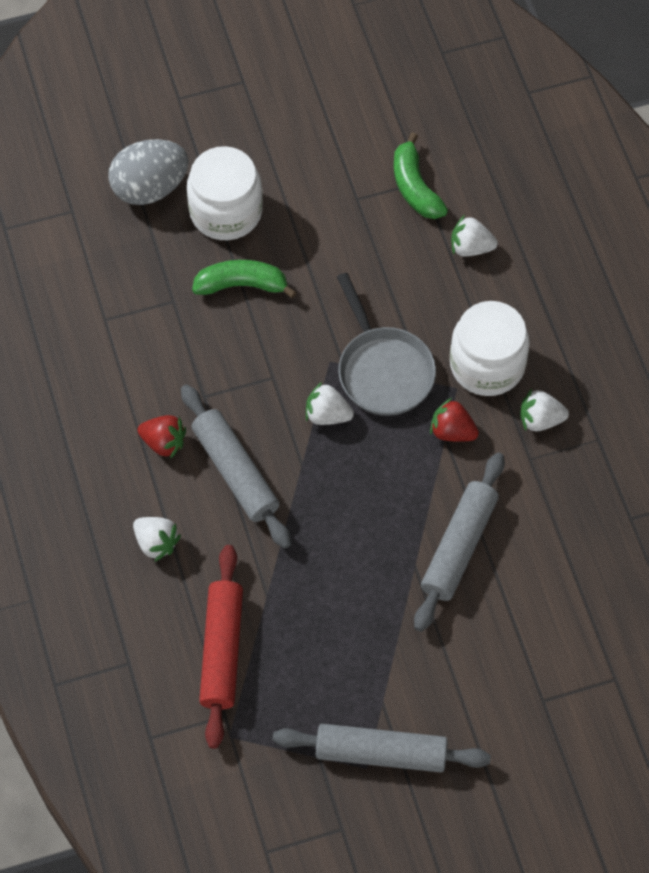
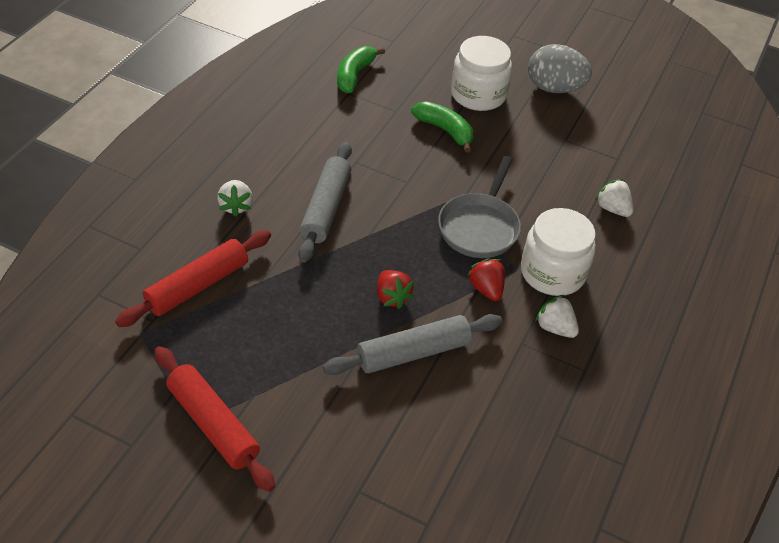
camera: 40 degrees right, 15 degrees down
grey egg [108,139,189,205] -> grey egg moved to [528,44,592,93]
red strawberry [137,415,186,459] -> red strawberry moved to [377,270,414,309]
grey rolling pin [273,724,491,772] -> red rolling pin [154,346,275,492]
white strawberry [306,381,354,425] -> none
green banana [394,132,448,219] -> green banana moved to [337,46,385,93]

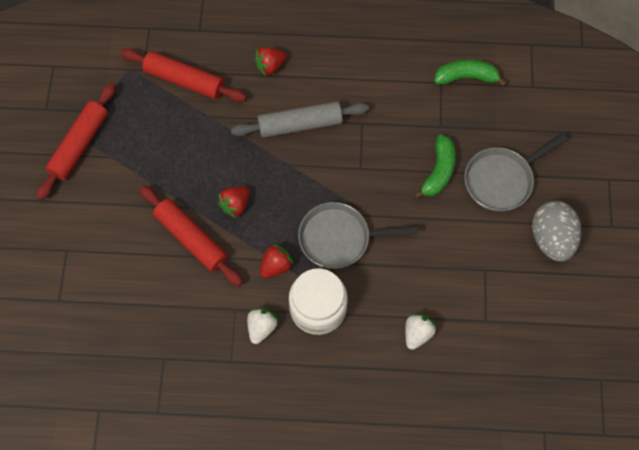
camera: 70 degrees right, 20 degrees up
white strawberry [217,180,253,217] -> red strawberry [254,47,286,76]
grey rolling pin [323,314,502,375] -> red rolling pin [139,186,243,286]
white jar [451,36,512,111] -> grey pan [464,133,567,212]

